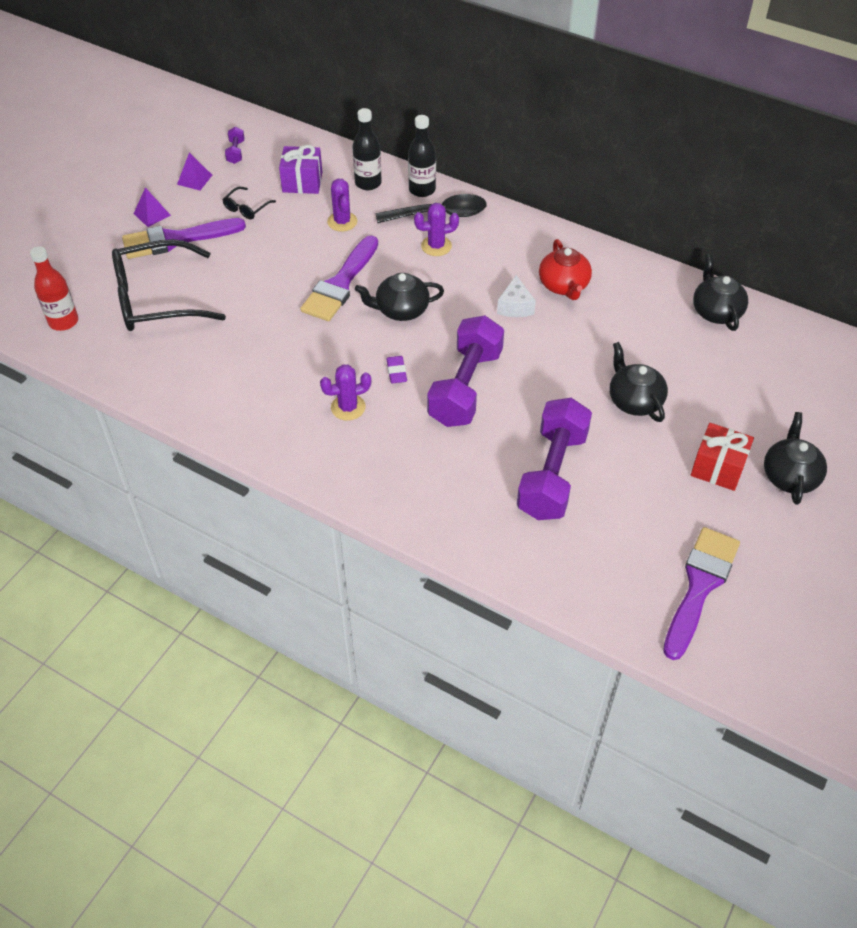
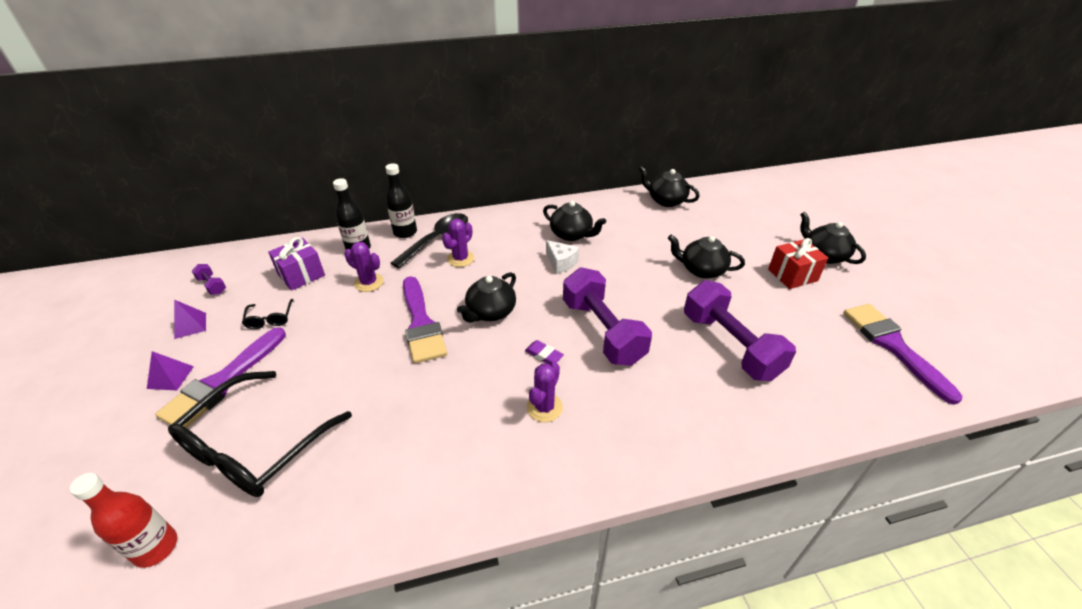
camera: 45 degrees left, 10 degrees down
red teapot [539,239,592,300] -> black teapot [543,201,606,241]

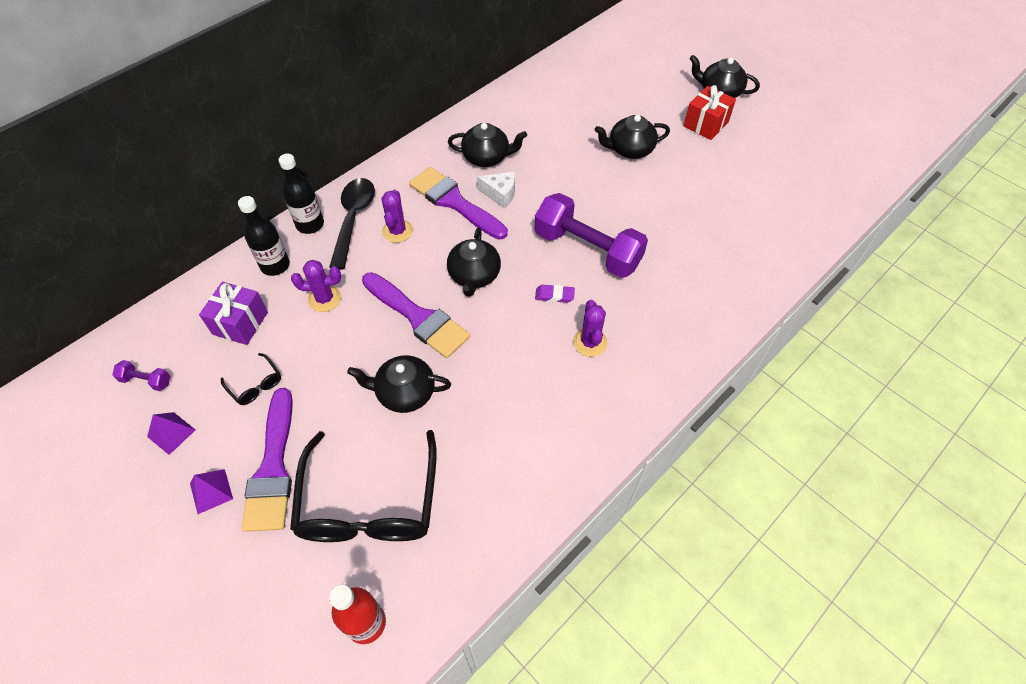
camera: 30 degrees left, 15 degrees up
black teapot [639,167,700,207] -> black teapot moved to [347,355,451,413]
purple dumbbell [684,280,796,381] -> none
purple brush [843,304,962,405] -> purple brush moved to [409,167,508,240]

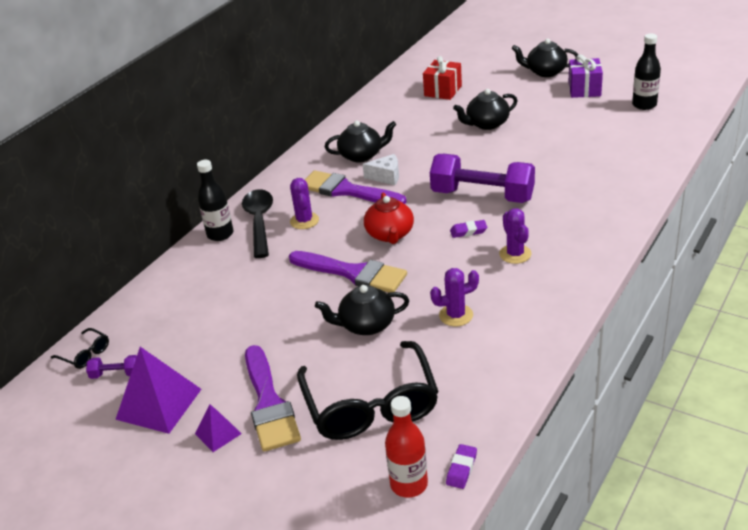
camera: 10 degrees left, 20 degrees down
purple pyramid [147,412,195,455] -> purple pyramid [115,347,201,434], size x1.90
purple gift [199,282,268,345] -> purple gift moved to [568,54,603,98]
black glasses [221,353,281,405] -> black glasses moved to [51,328,109,369]
black bottle [238,196,290,276] -> black bottle moved to [632,34,661,110]
purple cactus [291,260,341,312] -> purple cactus moved to [430,268,479,326]
black teapot [447,227,501,297] -> red teapot [364,192,414,244]
red gift [684,85,736,140] -> red gift moved to [423,56,462,100]
none -> purple eraser [446,444,477,489]

